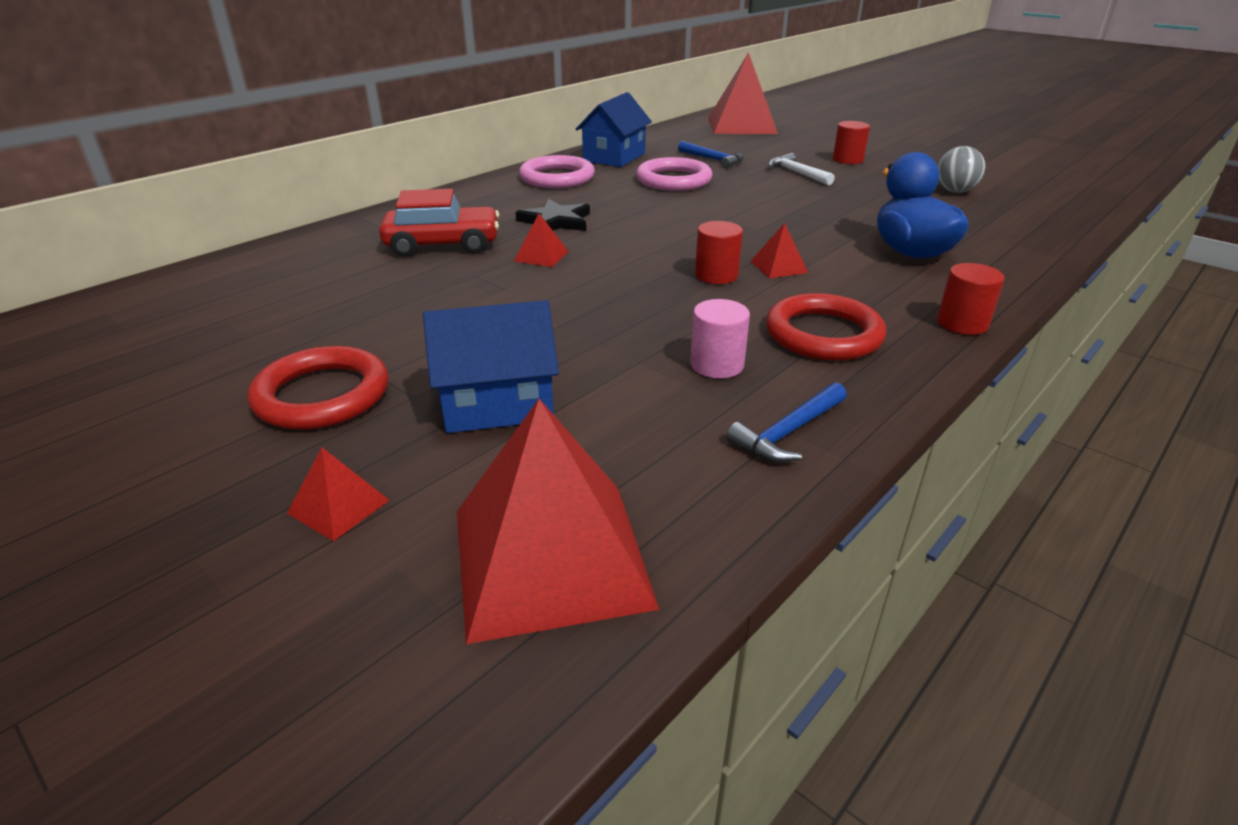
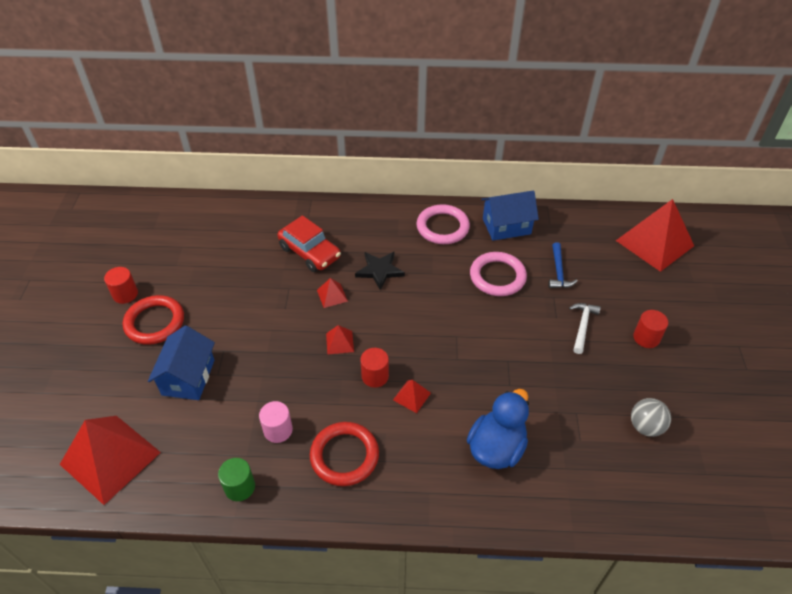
camera: 50 degrees right, 15 degrees up
red pyramid [287,447,389,541] -> red pyramid moved to [326,325,354,355]
blue house [423,300,559,433] -> blue house turned 60 degrees clockwise [148,325,215,400]
blue hammer [726,382,847,462] -> green cylinder [218,458,255,501]
red cylinder [937,263,1005,335] -> red cylinder moved to [104,267,138,304]

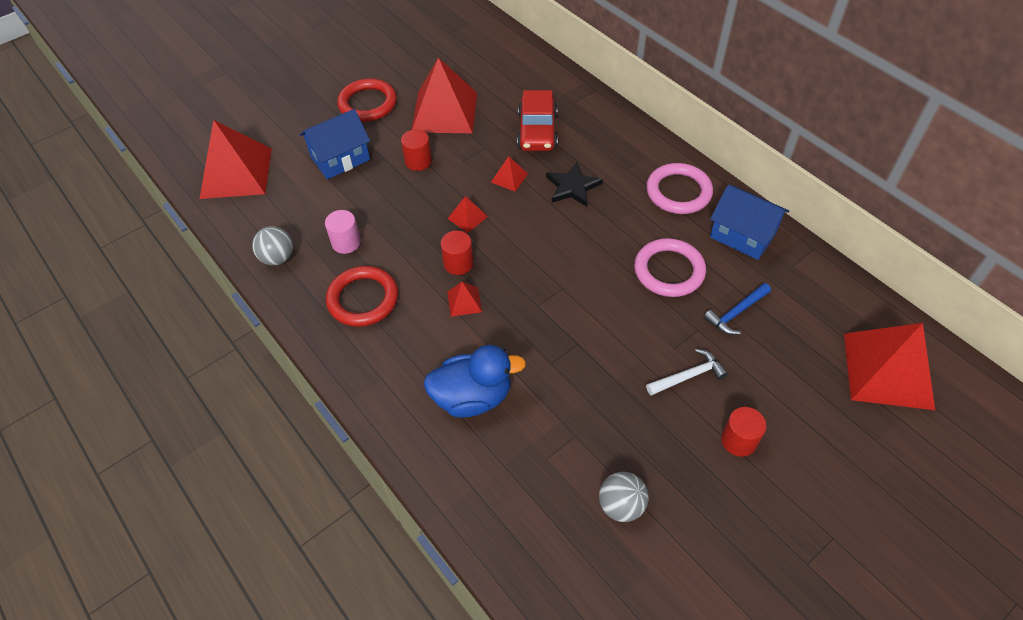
camera: 50 degrees right, 5 degrees up
red cylinder [104,267,138,304] -> red cylinder moved to [401,129,432,171]
green cylinder [218,458,255,501] -> grey ball [252,226,293,265]
none -> red pyramid [412,58,477,133]

